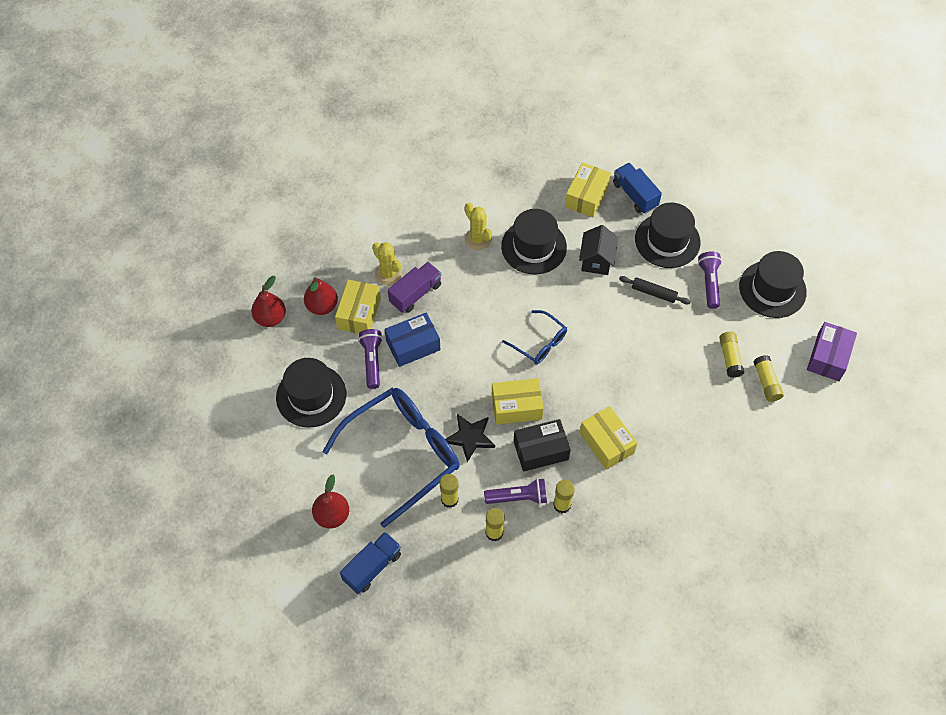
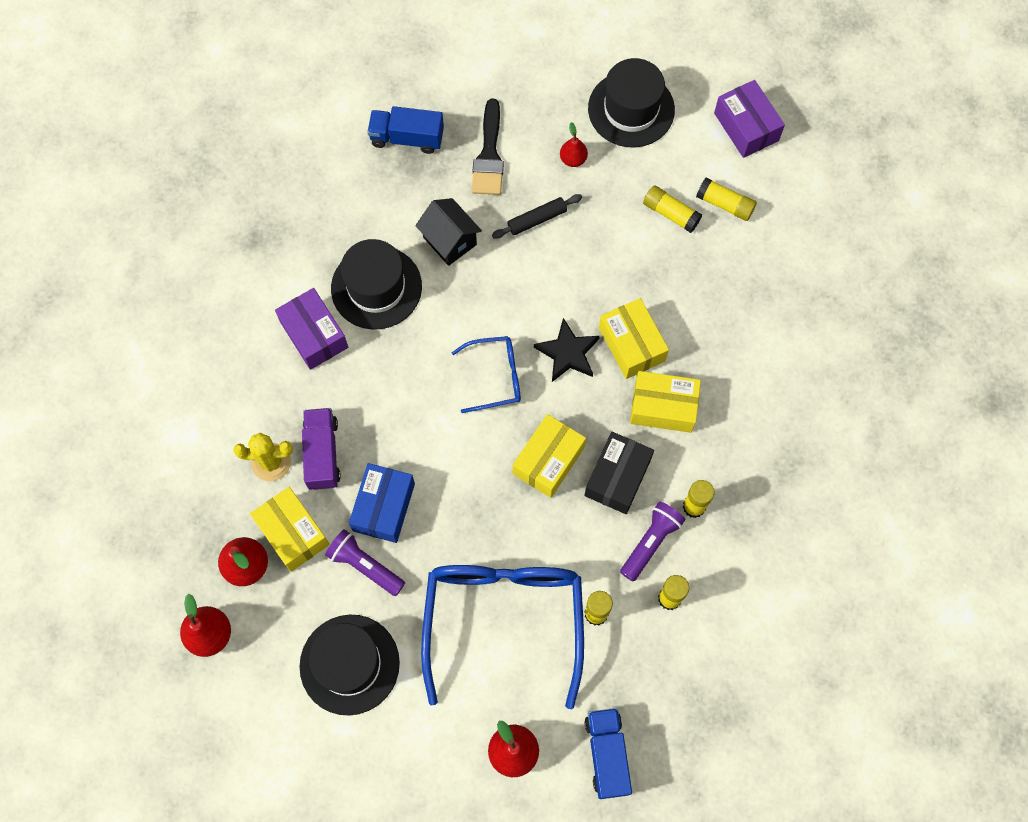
camera: 50 degrees left, 10 degrees up
black star [445,414,495,462] -> black star moved to [534,318,600,382]
yellow cactus [465,203,492,250] -> purple box [275,288,348,370]
yellow box [565,163,611,217] -> yellow box moved to [599,298,669,379]
black hat [635,202,701,268] -> black brush [472,99,504,195]
purple flashlight [698,252,722,309] -> red pear [560,122,588,167]

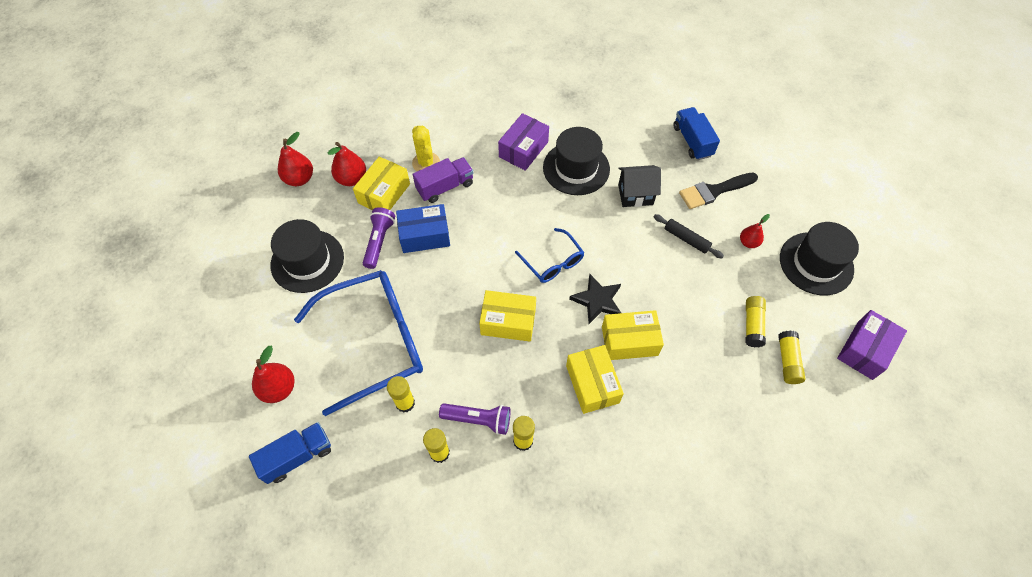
camera: 65 degrees right, 10 degrees down
black house [415,198,482,266] -> black house turned 60 degrees clockwise [618,165,661,207]
black box [584,432,654,514] -> none
yellow box [599,298,669,379] -> yellow box turned 45 degrees clockwise [602,310,664,360]

